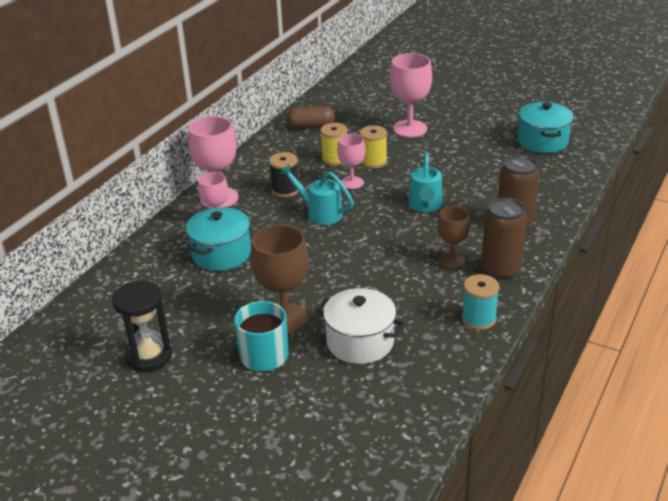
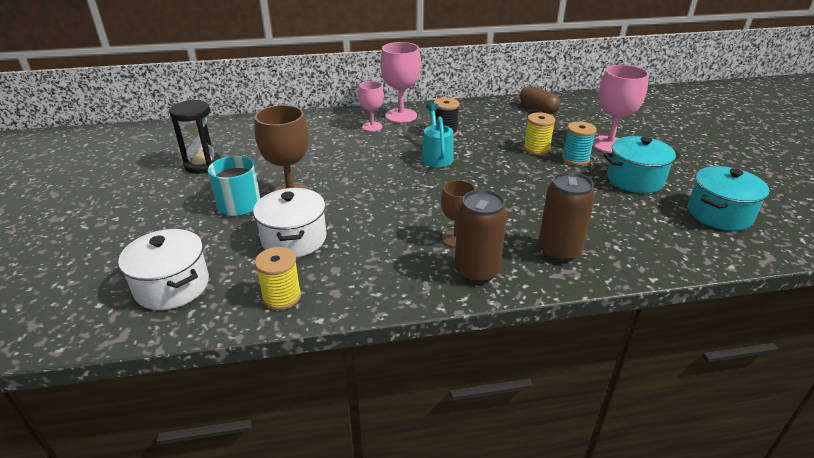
camera: 50 degrees right, 0 degrees up
turquoise pot [186,207,251,271] -> turquoise pot moved to [604,136,681,193]
yellow spool [320,123,348,166] -> yellow spool moved to [255,247,301,310]
pink goblet [337,134,365,189] -> none
turquoise watering can [408,153,443,212] -> none
turquoise spool [462,274,499,330] -> turquoise spool moved to [562,121,597,165]
none -> white pot [118,229,209,310]

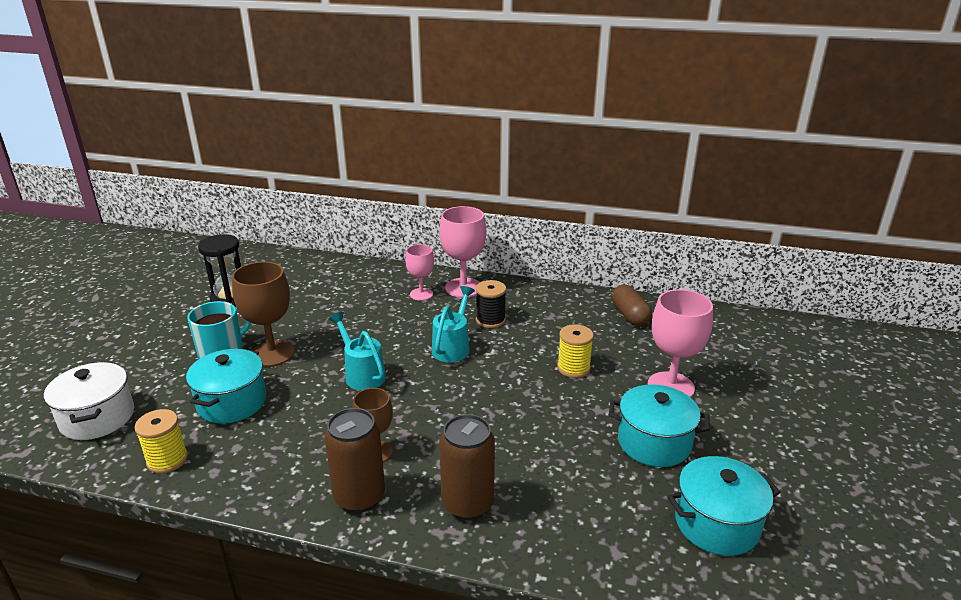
camera: 25 degrees right, 5 degrees down
white pot [253,188,326,257] -> turquoise pot [186,349,266,424]
turquoise spool [562,121,597,165] -> none
none -> turquoise watering can [329,312,386,391]

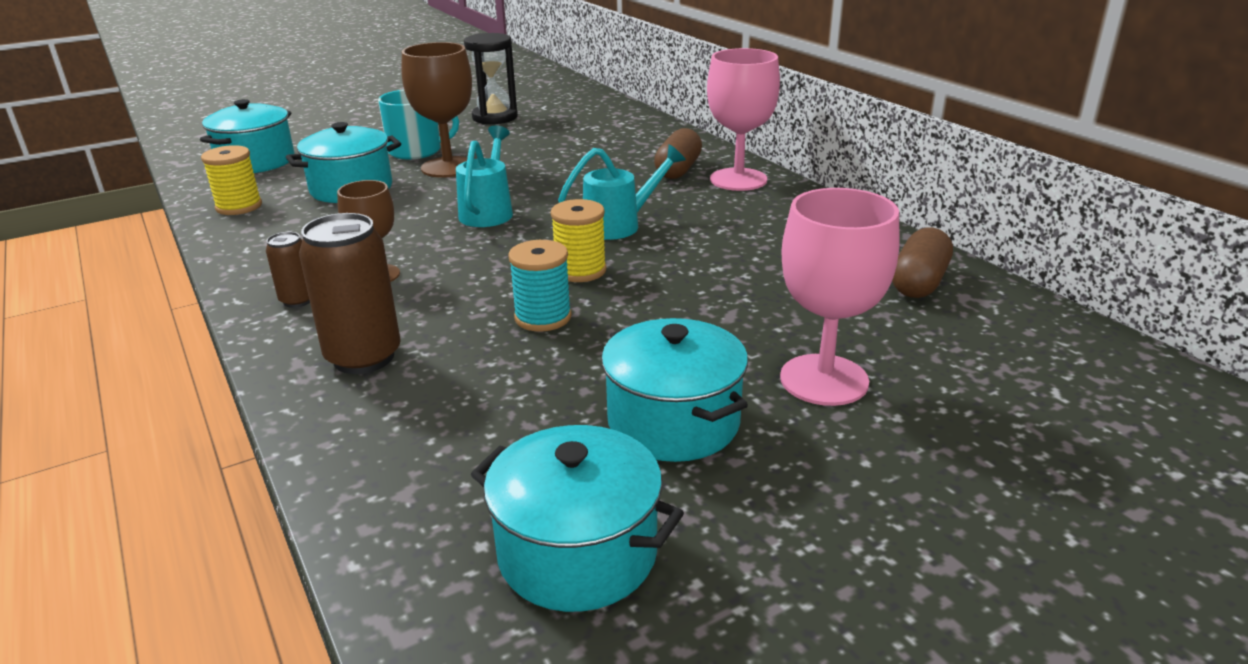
camera: 45 degrees right, 0 degrees up
white pot [44,362,134,440] -> turquoise pot [200,99,295,173]
brown can [324,408,385,513] -> brown can [266,232,310,308], size x0.54
pink goblet [405,244,434,301] -> brown capsule [654,128,702,179]
black spool [476,280,506,328] -> none
yellow spool [557,324,594,378] -> yellow spool moved to [551,199,606,282]
none -> turquoise spool [508,240,572,332]

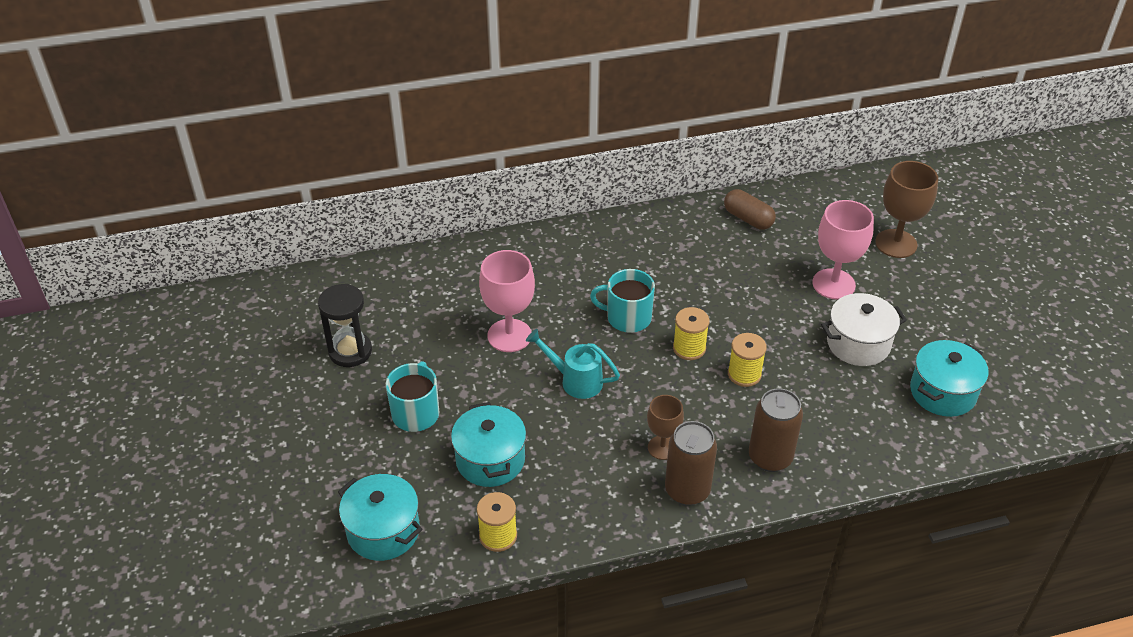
camera: 75 degrees left, 15 degrees up
brown can [266,232,310,308] -> brown can [665,421,717,506], size x1.86
brown goblet [402,42,472,178] -> brown goblet moved to [875,161,938,258]
turquoise spool [508,240,572,332] -> yellow spool [728,333,767,387]
turquoise watering can [558,144,686,240] -> turquoise mug [590,269,655,333]
turquoise pot [601,318,748,462] -> white pot [821,293,907,366]
brown capsule [654,128,702,179] -> none
pink goblet [707,48,780,191] -> pink goblet moved to [479,250,535,352]

